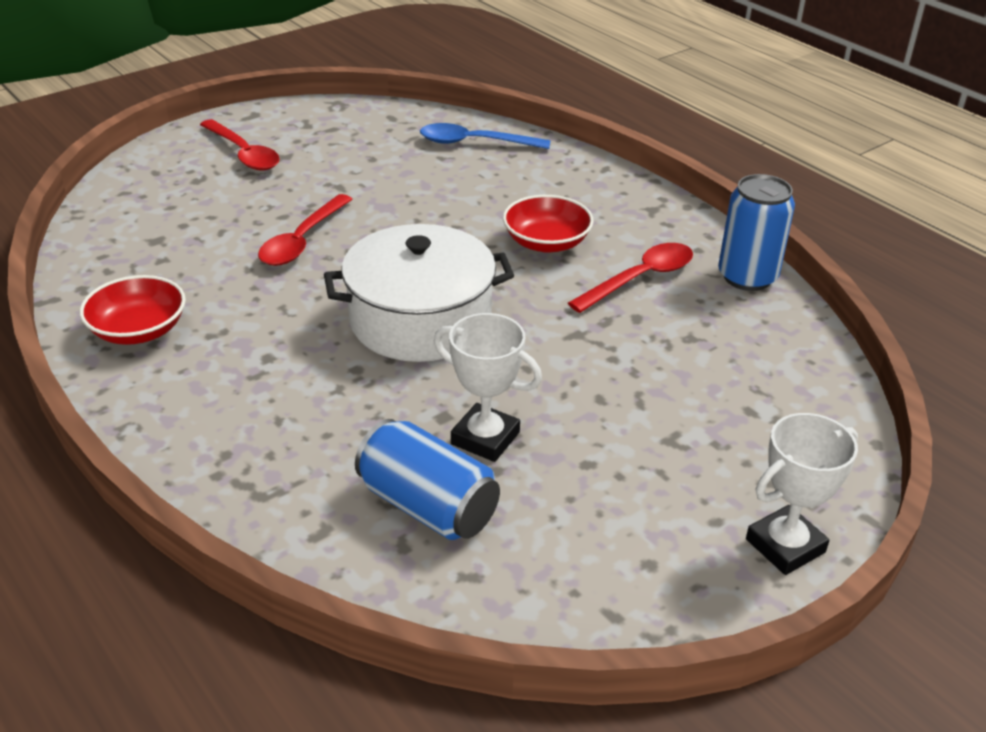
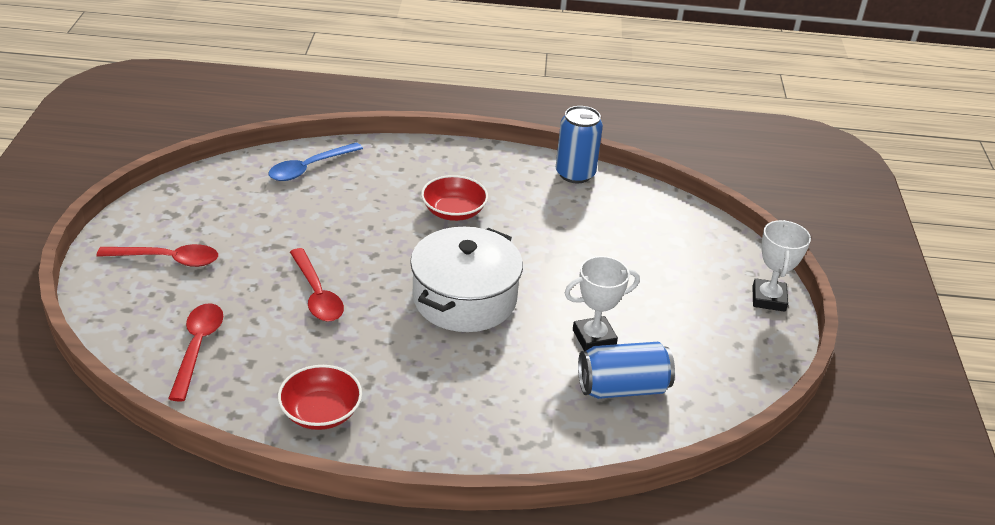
camera: 50 degrees left, 0 degrees up
red spoon [568,243,693,313] -> red spoon moved to [168,303,223,402]

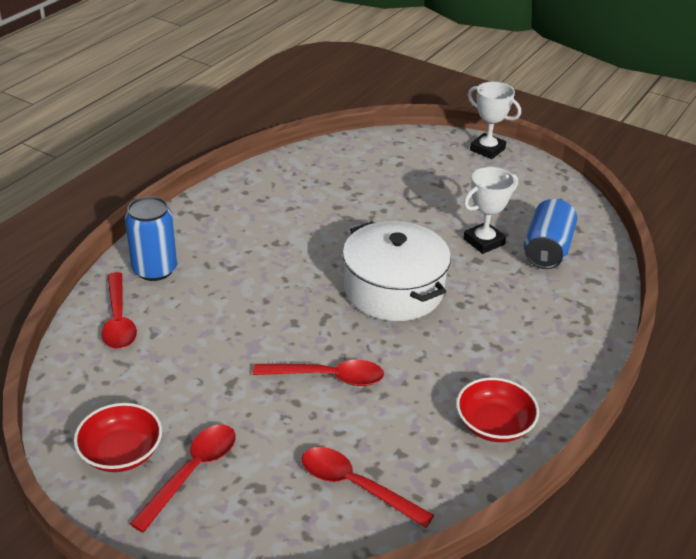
camera: 60 degrees left, 0 degrees up
blue spoon [268,142,363,181] -> red spoon [102,272,137,349]
red bowl [421,175,488,221] -> red bowl moved to [74,403,162,472]
blue can [556,106,603,183] -> blue can moved to [125,196,177,281]
white trophy [565,256,640,351] -> white trophy turned 45 degrees clockwise [463,167,518,254]

